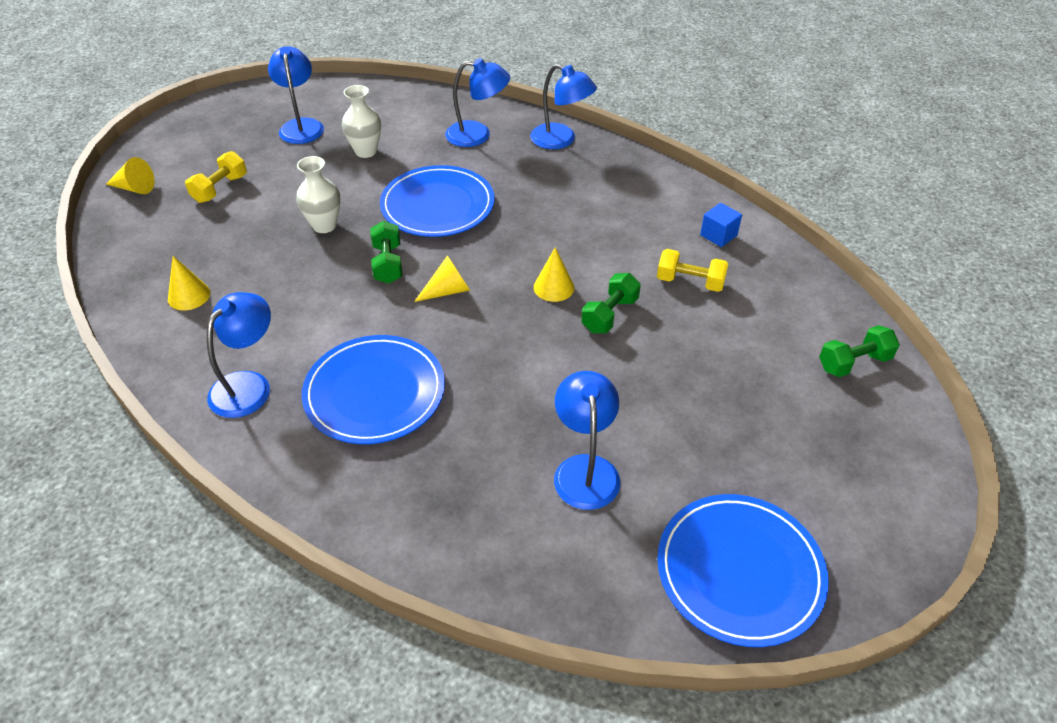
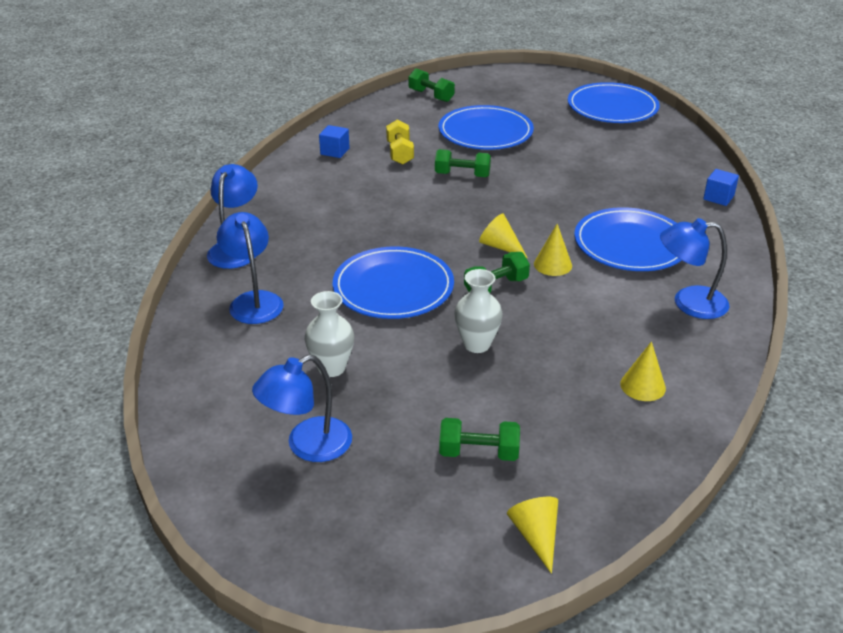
camera: 115 degrees left, 10 degrees down
yellow dumbbell [185,151,247,203] -> green dumbbell [439,418,520,461]
yellow cone [534,247,574,302] -> yellow cone moved to [534,224,572,276]
blue lamp [554,371,620,510] -> none
none -> blue plate [439,105,534,150]
none -> blue cube [703,169,739,206]

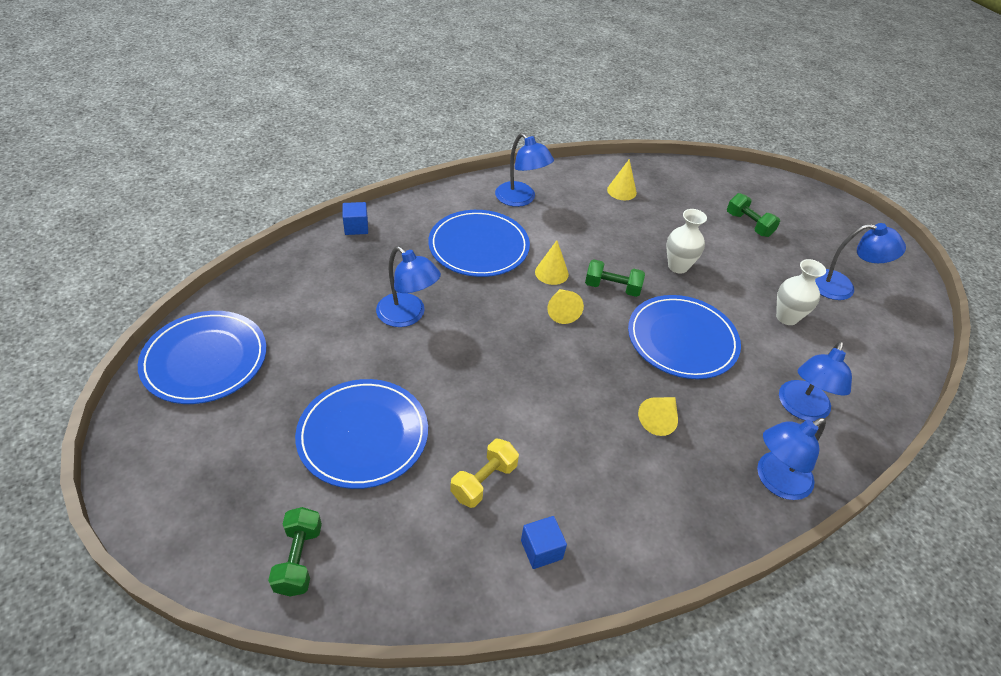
camera: 135 degrees left, 10 degrees up
green dumbbell [435,149,491,177] -> none
yellow cone [507,497,558,574] -> yellow cone moved to [638,397,678,436]
none -> blue lamp [376,246,441,327]

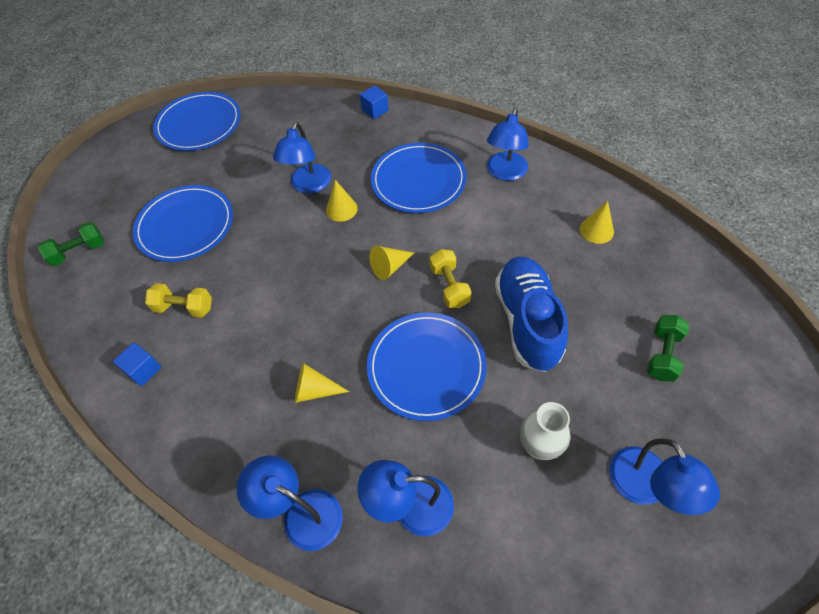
camera: 65 degrees right, 10 degrees up
yellow cone [535,240,569,285] -> yellow cone moved to [326,180,358,222]
green dumbbell [585,260,645,297] -> yellow dumbbell [430,249,471,308]
white vase [666,209,707,274] -> blue shoe [495,256,568,372]

